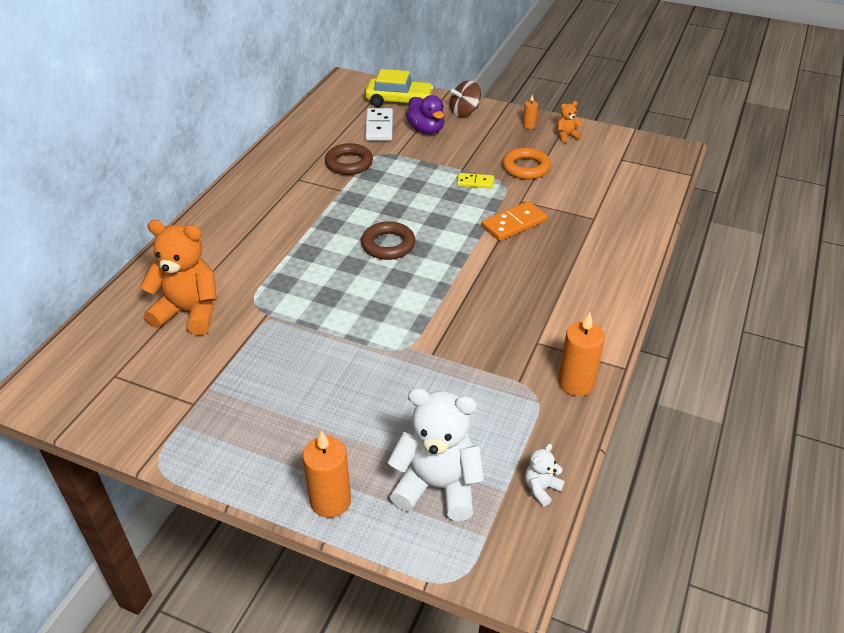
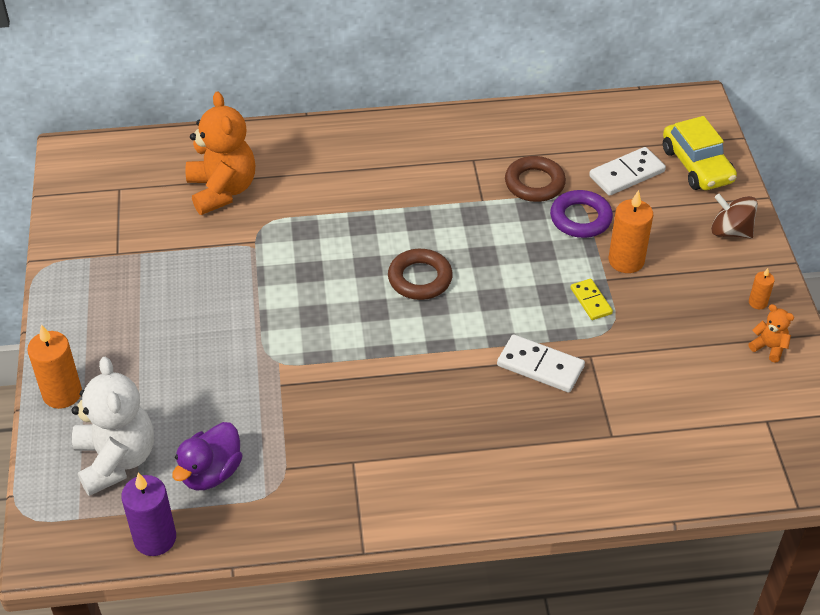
camera: 60 degrees right, 5 degrees up
purple duck [406,95,444,134] -> purple duck moved to [172,422,243,490]
orange domino [482,201,547,241] -> white domino [497,334,585,393]
orange ring [502,147,551,179] -> none
white teddy bear [525,444,565,507] -> purple candle [121,473,176,556]
orange candle [558,312,605,396] -> orange candle moved to [609,190,653,273]
none -> purple ring [550,190,613,238]

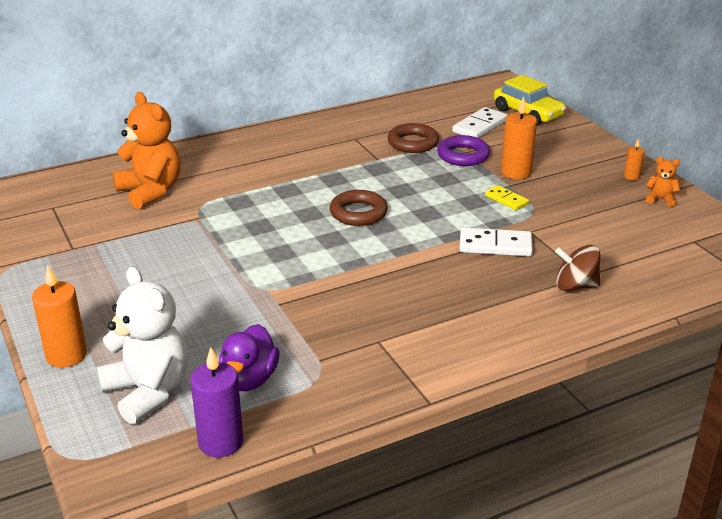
camera: 20 degrees left, 15 degrees down
brown spinning top [711,194,758,239] -> brown spinning top moved to [555,245,601,291]

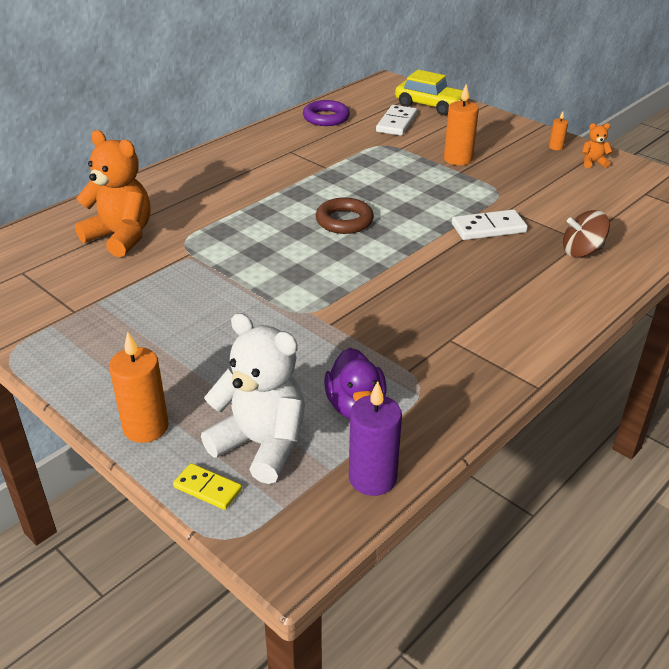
camera: 20 degrees left, 5 degrees up
brown ring [388,123,439,153] -> none
purple ring [437,135,490,166] -> purple ring moved to [303,100,350,126]
yellow domino [485,185,529,210] -> yellow domino moved to [173,463,242,510]

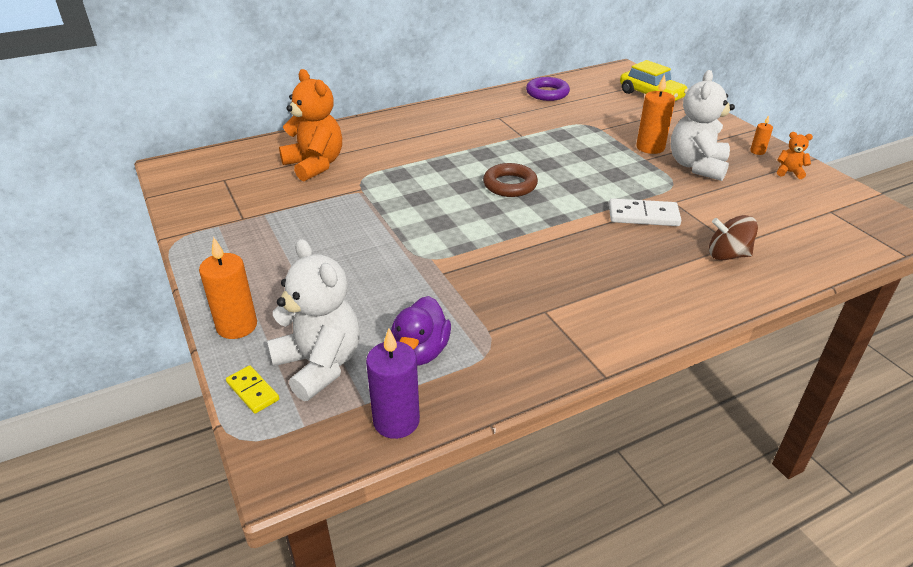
camera: 20 degrees right, 0 degrees up
white domino [376,105,417,136] -> none
none -> white teddy bear [671,70,735,181]

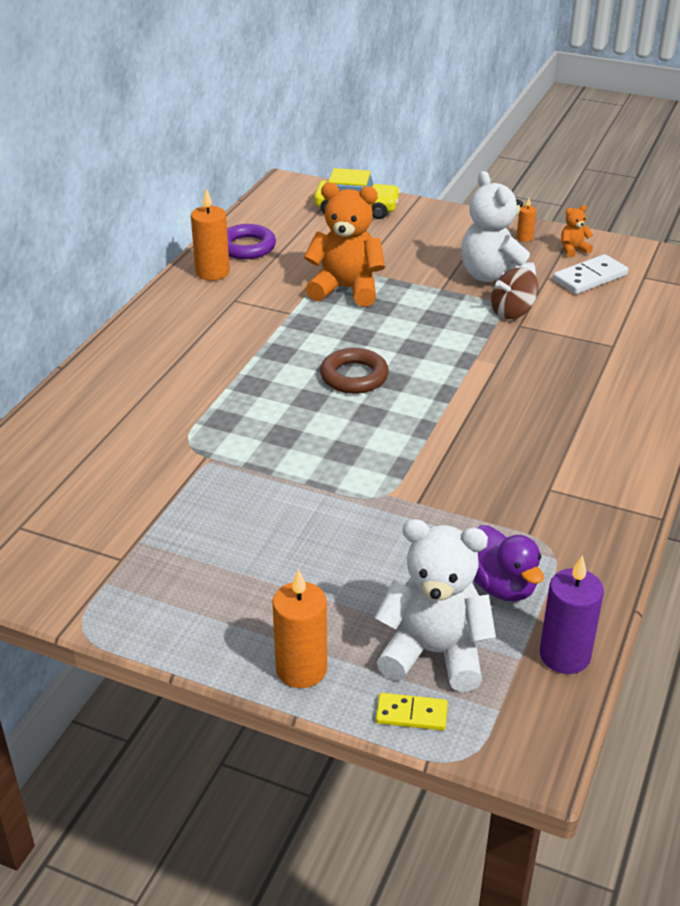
camera: 40 degrees left, 0 degrees up
orange teddy bear [279,69,342,181] -> orange teddy bear moved to [304,183,385,307]
white domino [609,198,681,226] -> white domino moved to [553,254,628,294]
orange candle [636,74,675,154] -> orange candle moved to [191,188,230,280]
brown spinning top [709,215,758,260] -> brown spinning top moved to [491,267,539,319]

